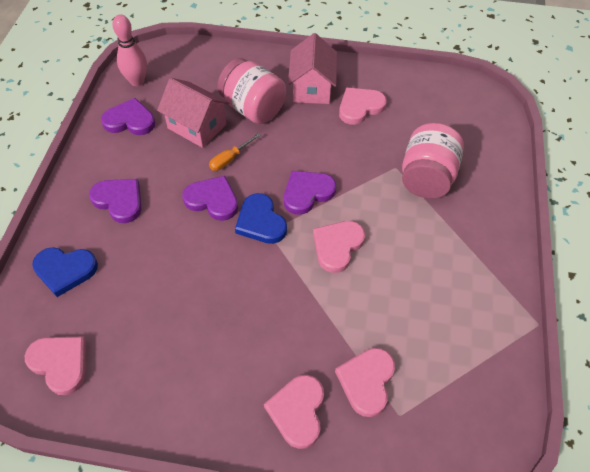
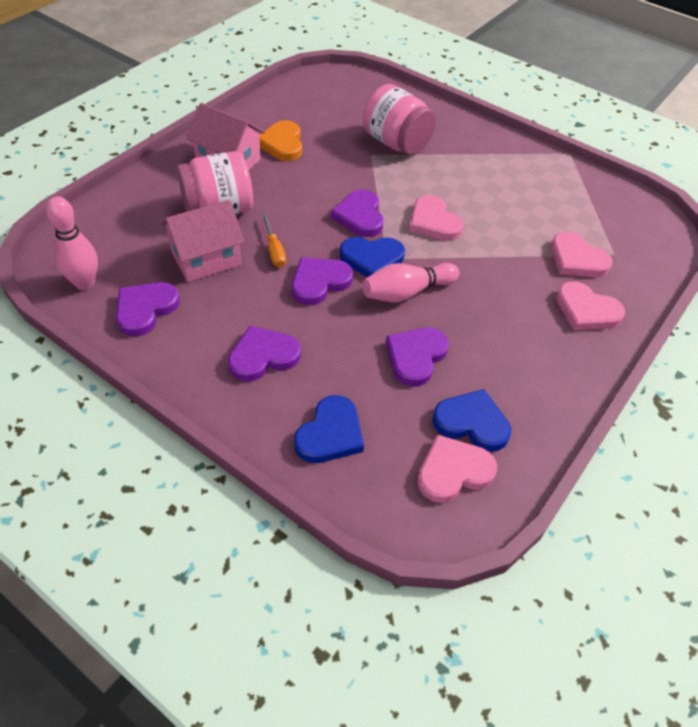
camera: 65 degrees left, 5 degrees down
pink heart [339,88,387,125] -> orange heart [259,120,302,161]
none -> pink bowling pin [362,263,459,302]
none -> purple heart [386,328,449,386]
none -> blue heart [432,389,511,452]

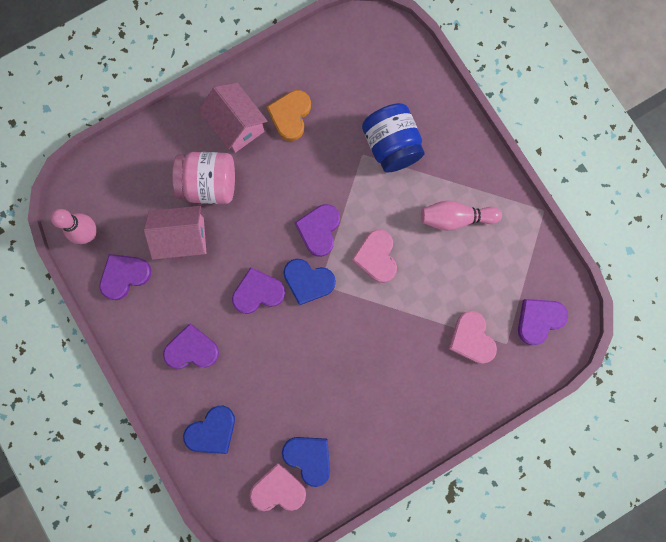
camera: 25 degrees right, 30 degrees up
orange screwdriver [262,214,286,267] -> none
pink bowling pin [362,263,459,302] -> pink bowling pin moved to [421,201,502,231]
pink jar [363,84,436,155] -> blue jar [362,103,425,173]
purple heart [386,328,449,386] -> purple heart moved to [518,299,568,345]
pink heart [556,281,625,330] -> none

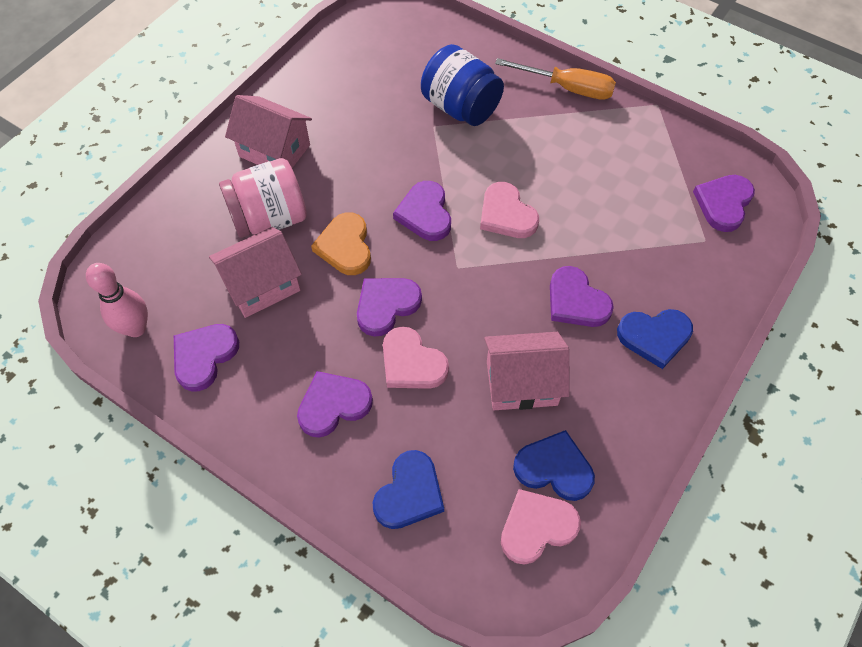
camera: 25 degrees left, 20 degrees down
orange heart [267,90,311,141] -> orange heart moved to [311,212,371,275]
blue heart [284,259,336,305] -> blue heart moved to [617,309,693,369]
pink bowling pin [421,201,502,231] -> none
pink heart [449,311,497,364] -> pink heart moved to [383,327,449,389]
none -> pink house [484,332,570,410]
none -> orange screwdriver [495,58,616,100]
none -> purple heart [550,266,614,327]

